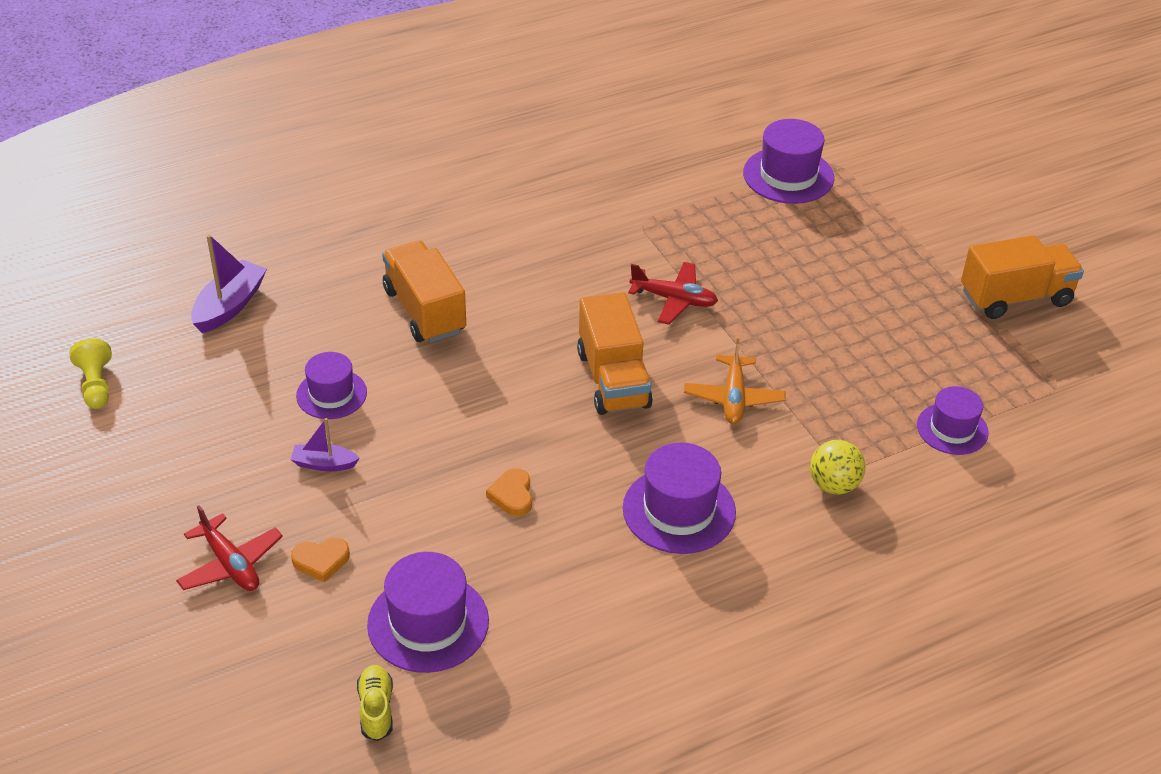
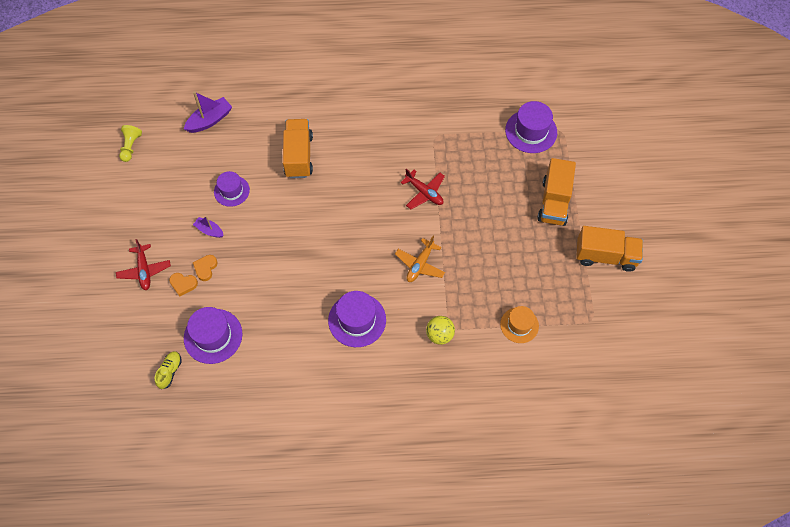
camera: 25 degrees right, 20 degrees up
orange heart [486,468,532,516] -> orange heart moved to [193,255,218,281]
orange truck [577,292,653,415] -> orange truck moved to [537,158,576,226]
purple hat [917,386,989,455] -> orange hat [500,306,539,343]

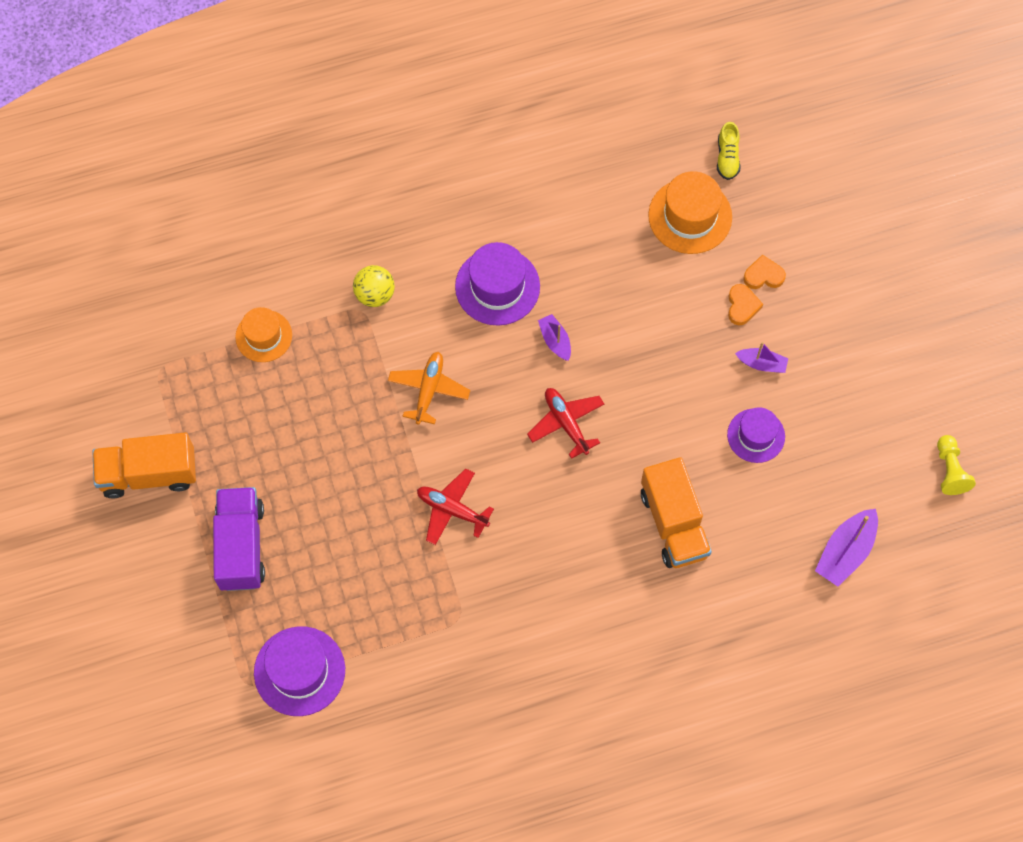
camera: 165 degrees right, 5 degrees up
red plane [116,239,171,290] -> red plane moved to [527,388,604,459]
purple hat [184,307,242,364] -> orange hat [648,171,732,254]
orange truck [537,158,576,226] -> purple truck [213,487,265,591]
none -> purple boat [538,314,571,361]

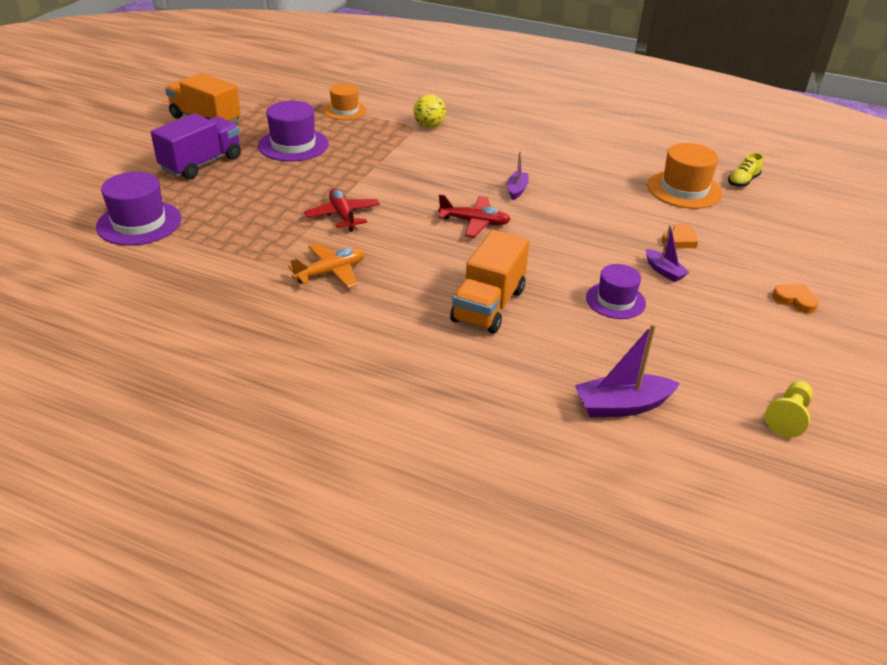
camera: 40 degrees right, 30 degrees down
orange plane [388,352,470,425] -> orange plane moved to [288,243,365,288]
purple hat [455,242,540,326] -> purple hat moved to [258,101,329,162]
red plane [527,388,604,459] -> red plane turned 90 degrees clockwise [438,194,511,237]
orange heart [743,254,786,289] -> orange heart moved to [772,284,819,313]

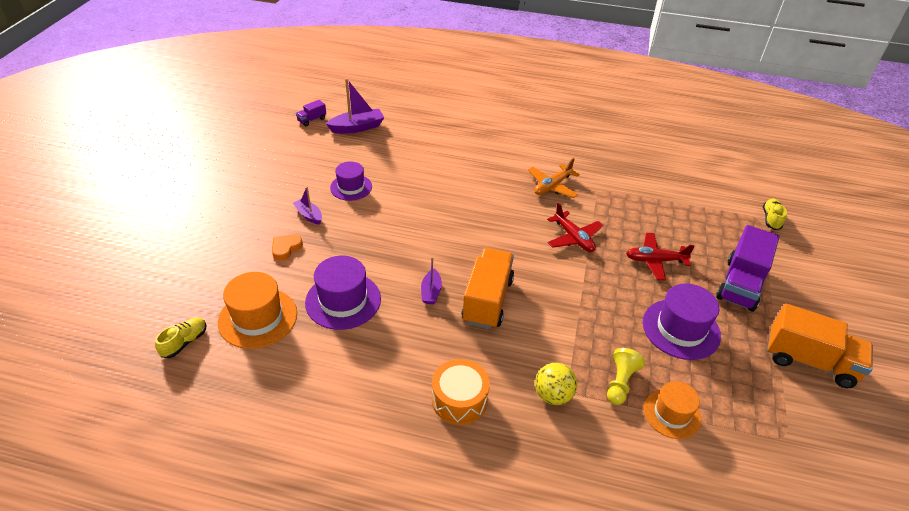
camera: 170 degrees right, 5 degrees up
purple hat [96,172,181,245] -> purple hat moved to [305,256,381,330]
red plane [438,194,511,237] -> red plane moved to [626,233,695,280]
orange truck [450,230,530,334] -> orange truck moved to [461,248,514,329]
yellow pawn [765,381,813,437] -> yellow pawn moved to [607,348,645,405]
orange heart [772,284,819,313] -> none
none -> purple truck [296,100,326,126]
none -> orange drum [432,359,490,425]
none -> yellow shoe [763,199,787,230]

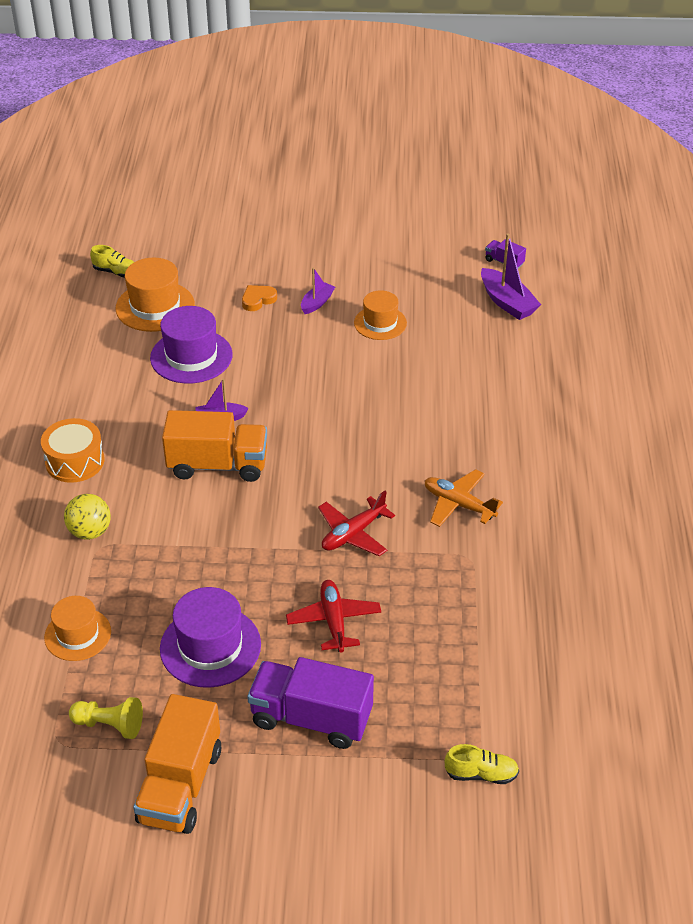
camera: 80 degrees right, 0 degrees up
orange heart [272,234,303,261] -> orange heart turned 60 degrees counterclockwise [242,285,277,311]
purple hat [330,161,372,201] -> orange hat [354,290,407,340]
yellow pawn [607,348,645,405] -> yellow pawn moved to [69,697,143,739]

